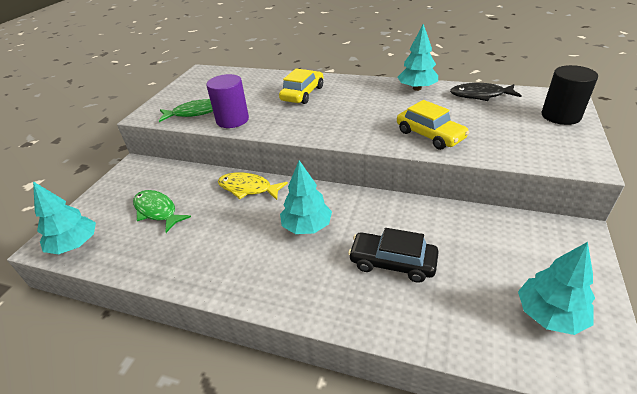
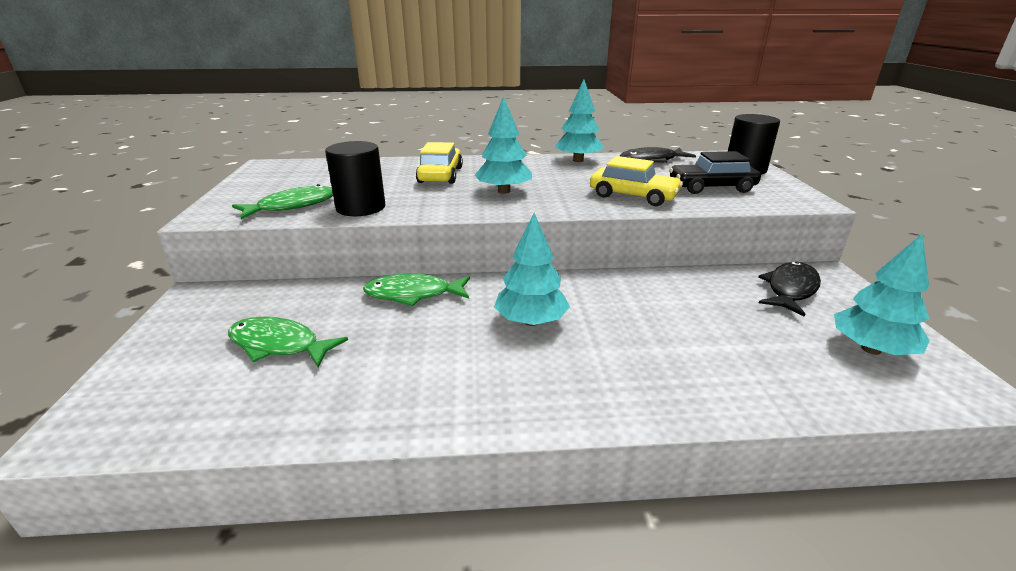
camera: 25 degrees left, 10 degrees down
turquoise tree [33,181,96,254] -> turquoise tree moved to [475,96,532,194]
purple cylinder [206,74,249,128] -> black cylinder [325,141,385,216]
yellow fish [218,173,288,200] -> green fish [363,274,470,306]
black car [348,228,439,283] -> black car moved to [669,151,761,194]
none -> black fish [758,261,821,317]

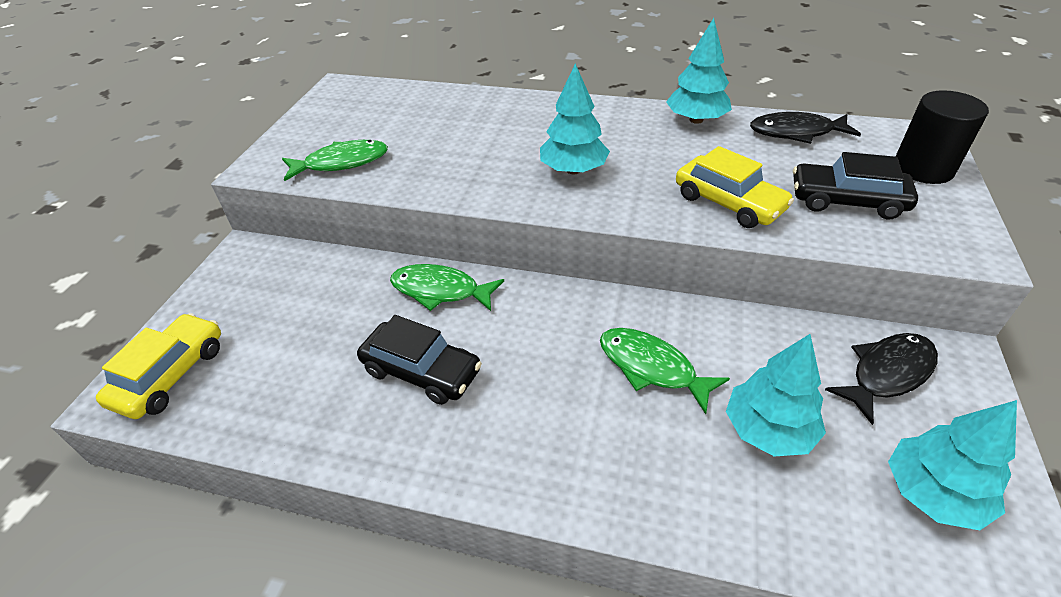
camera: 20 degrees right, 15 degrees up
green fish [228,317,348,367] -> green fish moved to [600,328,730,414]
black cylinder [325,141,385,216] -> none
yellow car [416,142,463,184] -> yellow car moved to [96,313,221,419]
turquoise tree [494,213,570,326] -> turquoise tree moved to [726,334,826,456]
none -> black car [357,315,482,405]

